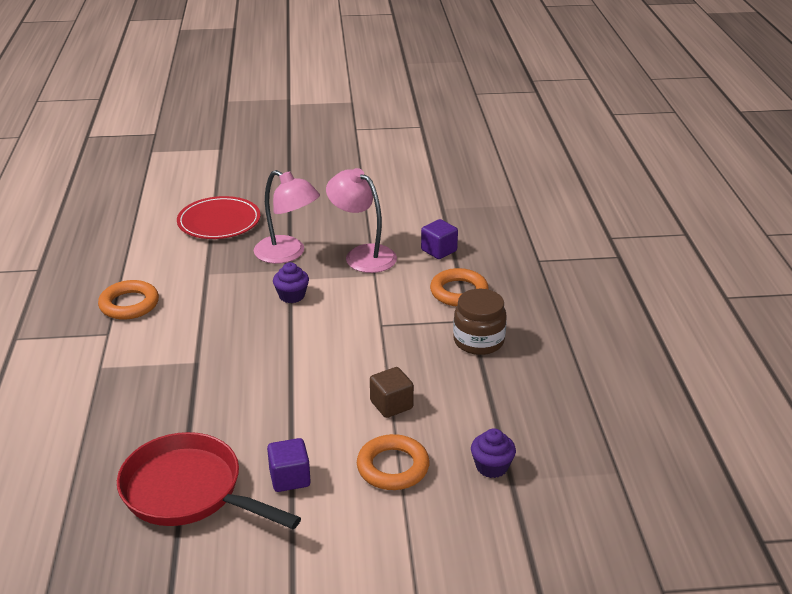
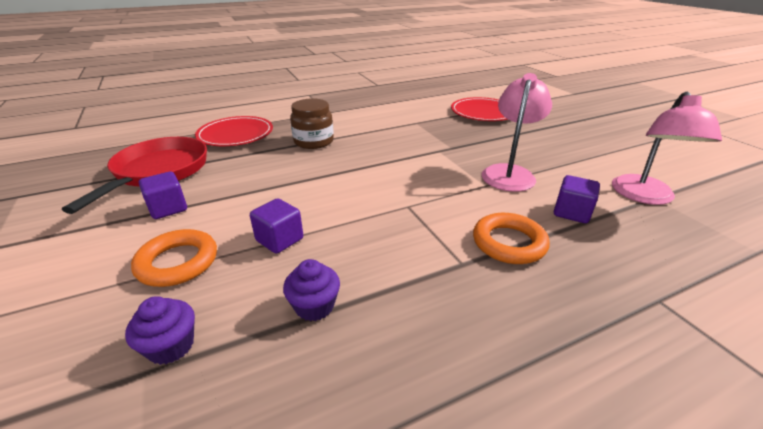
camera: 70 degrees right, 0 degrees up
orange ring [98,280,159,320] -> none
pink lamp [254,170,320,264] -> pink lamp moved to [612,92,722,205]
purple cupcake [273,262,309,303] -> purple cupcake moved to [283,259,340,321]
brown cube [370,367,414,418] -> purple cube [250,198,303,254]
brown jar [453,289,507,355] -> brown jar moved to [290,98,334,149]
none -> red plate [195,116,273,146]

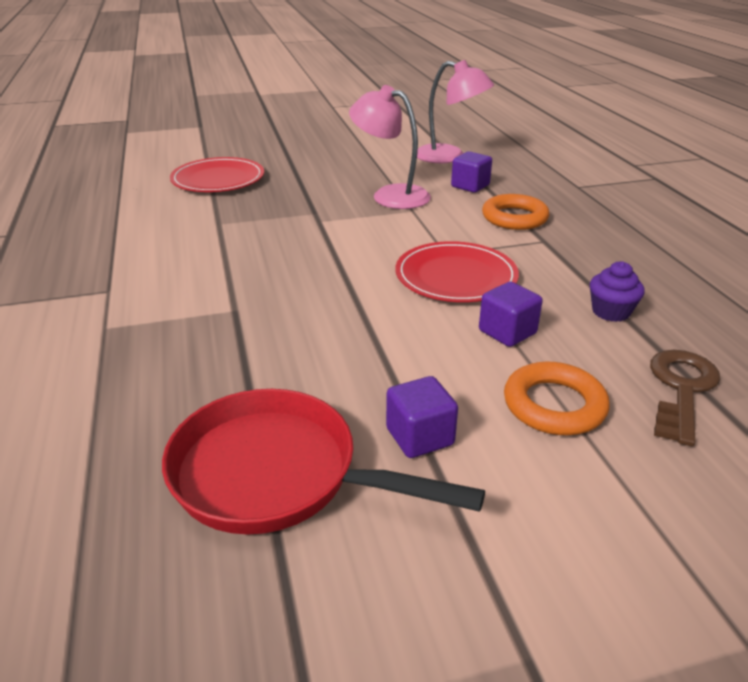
camera: 80 degrees left, 0 degrees up
purple cupcake [125,296,195,365] -> brown key [650,350,720,446]
red plate [195,116,273,146] -> red plate moved to [395,241,519,302]
brown jar [290,98,334,149] -> none

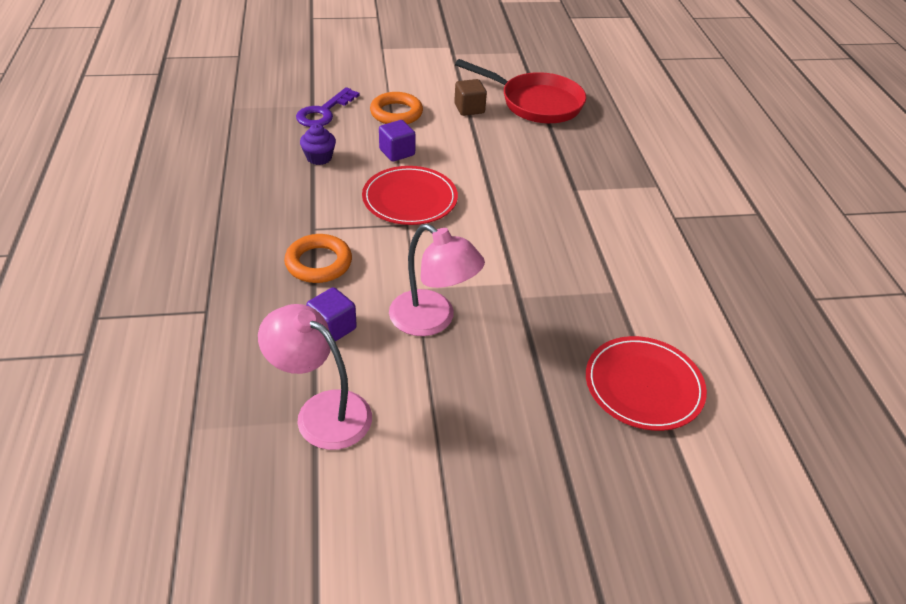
camera: 175 degrees left, 10 degrees up
purple cube [386,376,458,458] -> brown cube [454,79,487,116]
brown key [650,350,720,446] -> purple key [296,87,360,127]

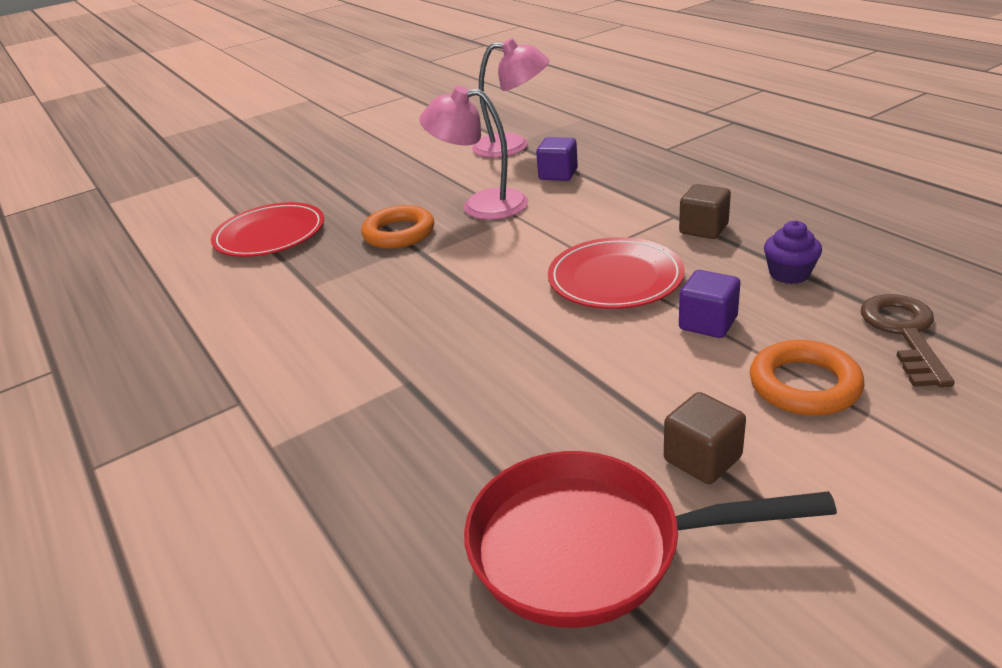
camera: 160 degrees right, 10 degrees down
orange ring [284,234,352,283] -> orange ring moved to [361,205,434,249]
purple key [296,87,360,127] -> brown key [861,294,955,387]
none -> brown cube [679,184,731,239]

